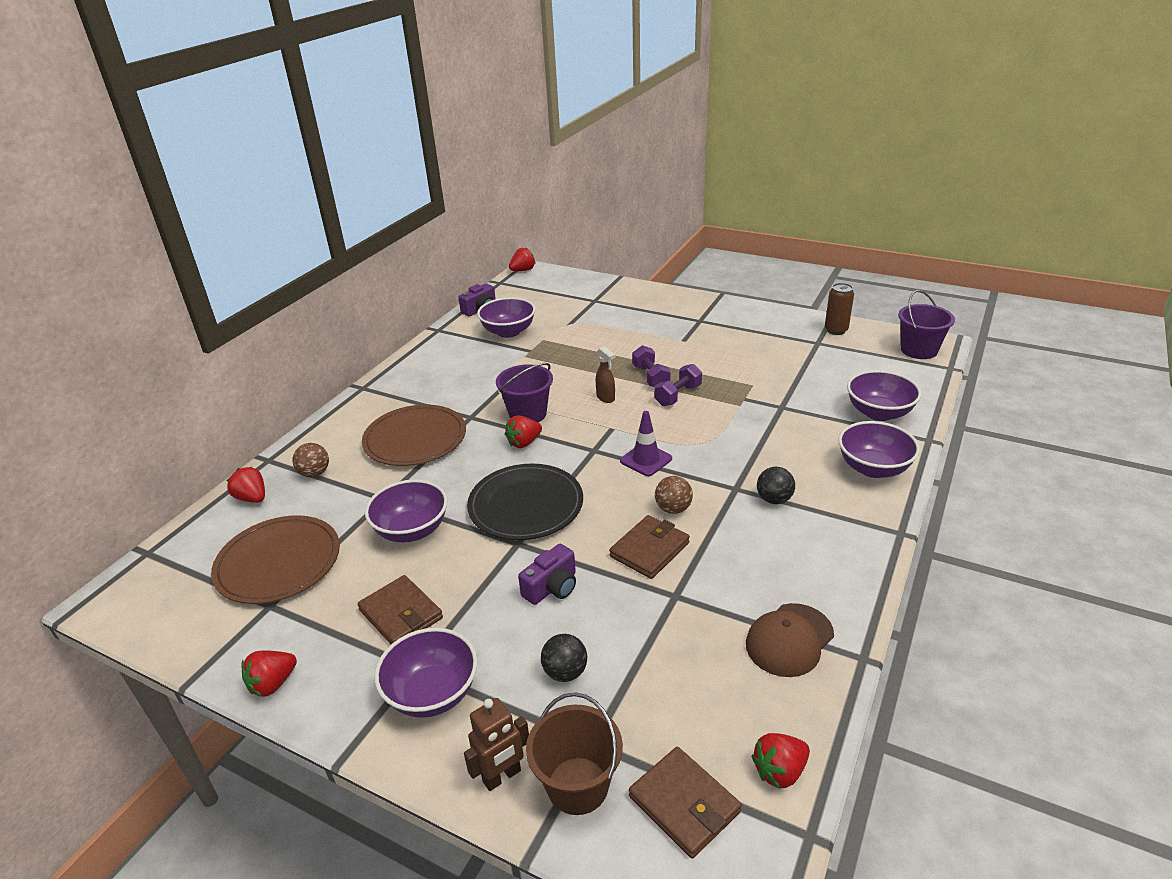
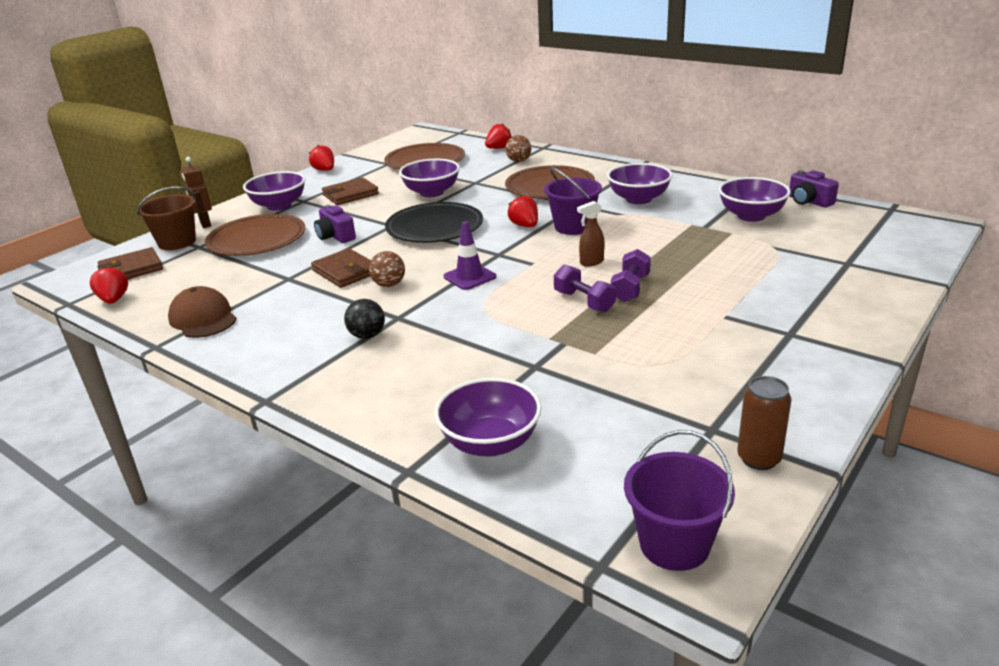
camera: 100 degrees right, 5 degrees down
red strawberry [509,247,535,271] -> none
black ball [541,634,587,682] -> brown plate [205,214,306,256]
purple dumbbell [632,345,671,387] -> purple dumbbell turned 60 degrees counterclockwise [611,249,651,302]
purple bowl [838,421,920,478] -> purple bowl moved to [607,163,672,204]

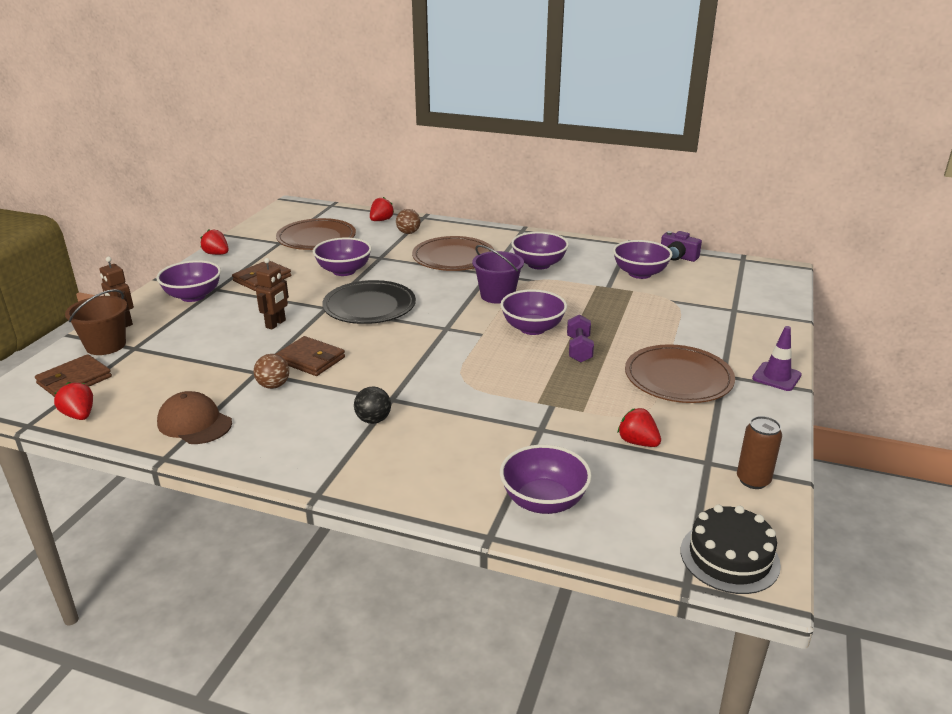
camera: 20 degrees left, 0 degrees up
brown plate [205,214,306,256] -> brown plate moved to [625,344,735,403]
purple camera [314,205,356,243] -> brown robot [256,258,289,329]
brown ball [369,251,405,287] -> brown ball moved to [254,354,289,389]
purple traffic cone [443,221,496,290] -> purple traffic cone moved to [752,326,802,391]
red strawberry [508,195,538,227] -> red strawberry moved to [618,408,661,447]
purple dumbbell [554,265,616,312] -> none
brown spray bottle [577,201,604,266] -> purple bowl [500,289,567,335]
purple bucket [624,430,735,571] -> black cake [681,505,781,594]

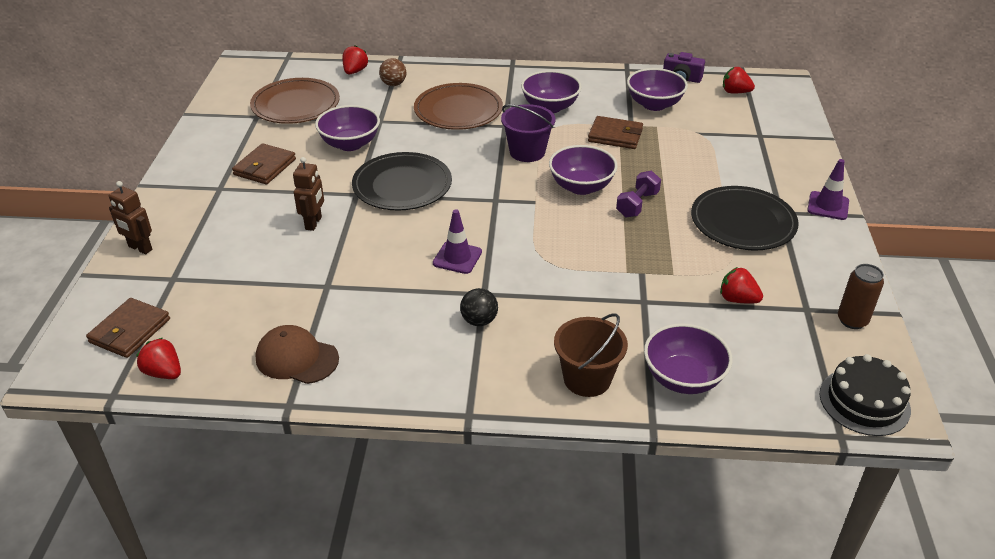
camera: 15 degrees left, 10 degrees up
brown bucket [65,289,127,355] -> brown bucket moved to [554,313,628,397]
purple bowl [156,260,221,302] -> none
red strawberry [201,229,229,255] -> red strawberry moved to [723,67,755,93]
brown ball [254,354,289,389] -> none
brown wallet [276,336,345,376] -> brown wallet moved to [588,116,643,149]
purple dumbbell [567,315,594,363] -> purple dumbbell turned 45 degrees clockwise [616,171,661,217]
brown plate [625,344,735,403] -> black plate [691,186,799,250]
none -> purple traffic cone [433,209,482,274]

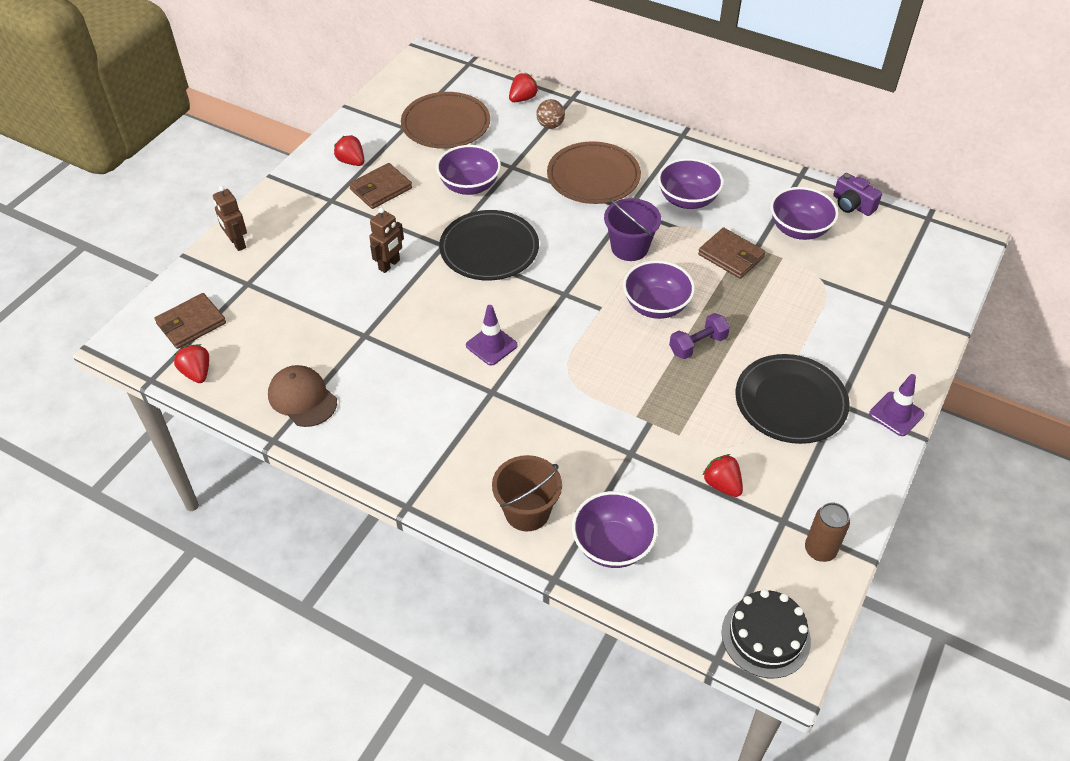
camera: 25 degrees right, 10 degrees up
black ball [460,288,498,326] -> none
red strawberry [723,67,755,93] -> red strawberry moved to [334,135,364,166]

